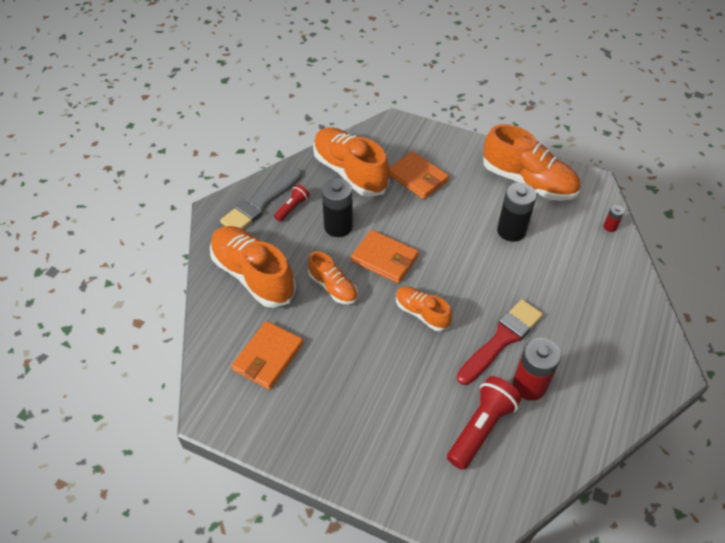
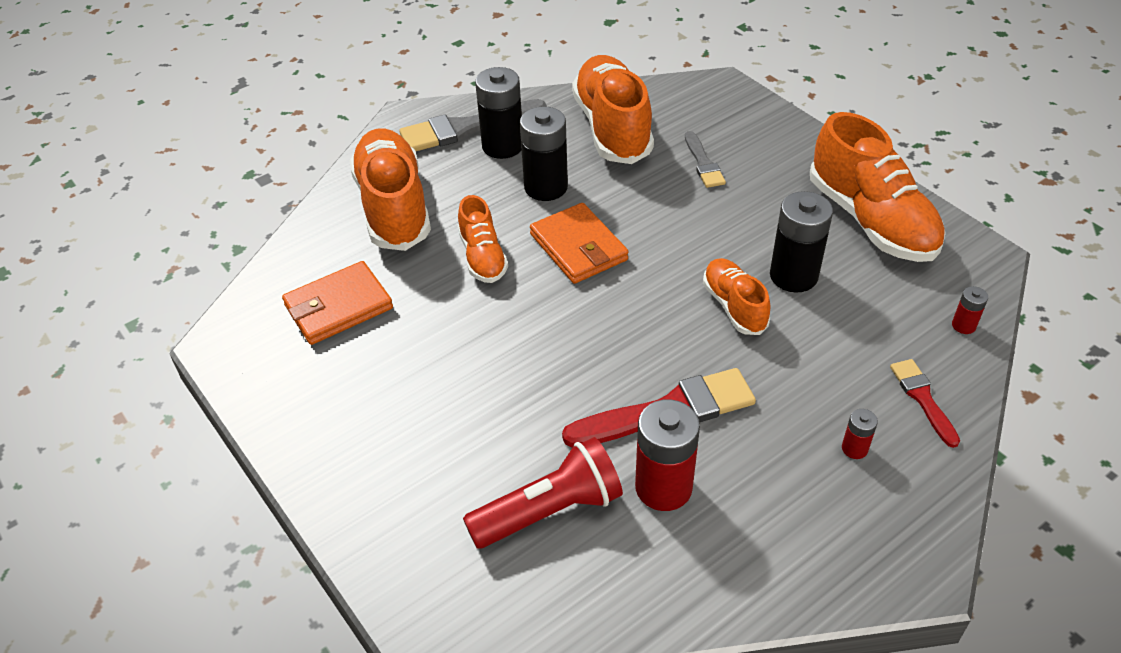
camera: 30 degrees right, 5 degrees down
red flashlight [274,185,310,222] -> black battery [475,67,522,159]
orange wallet [389,151,449,199] -> grey brush [685,131,726,188]
orange shoe [396,286,452,331] -> orange shoe moved to [703,258,770,335]
none -> red battery [842,409,878,459]
none -> red brush [890,359,960,448]

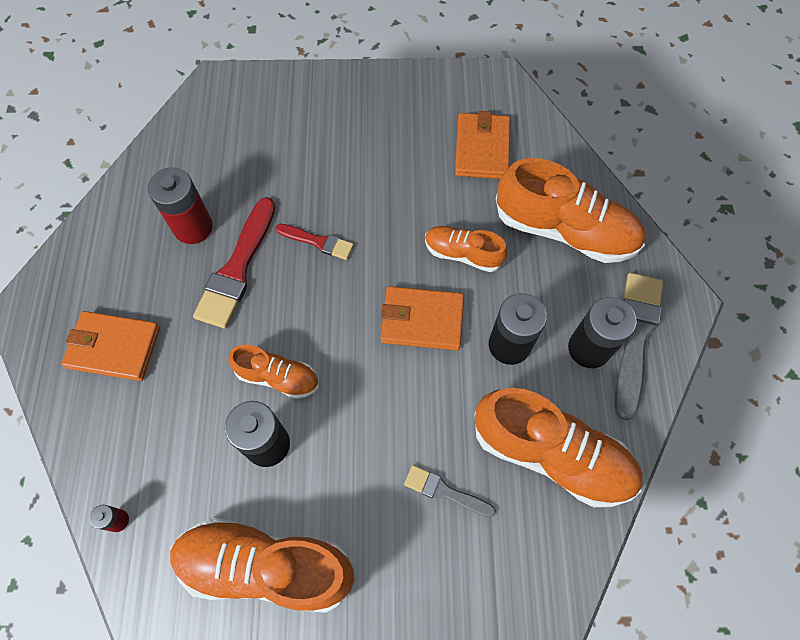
camera: 125 degrees right, 20 degrees up
red flashlight [463,437,623,549] -> none
red battery [842,409,878,459] -> orange wallet [62,311,160,381]
red brush [890,359,960,448] -> red brush moved to [276,224,354,260]

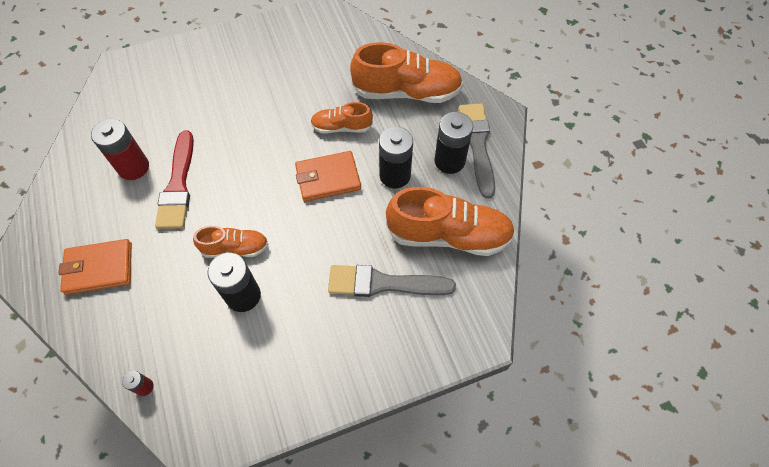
camera: 20 degrees left, 5 degrees down
orange shoe [170,518,355,613] -> none
red brush [276,224,354,260] -> none
grey brush [404,465,496,517] -> grey brush [328,265,456,297], size x1.80
orange wallet [455,111,510,179] -> none

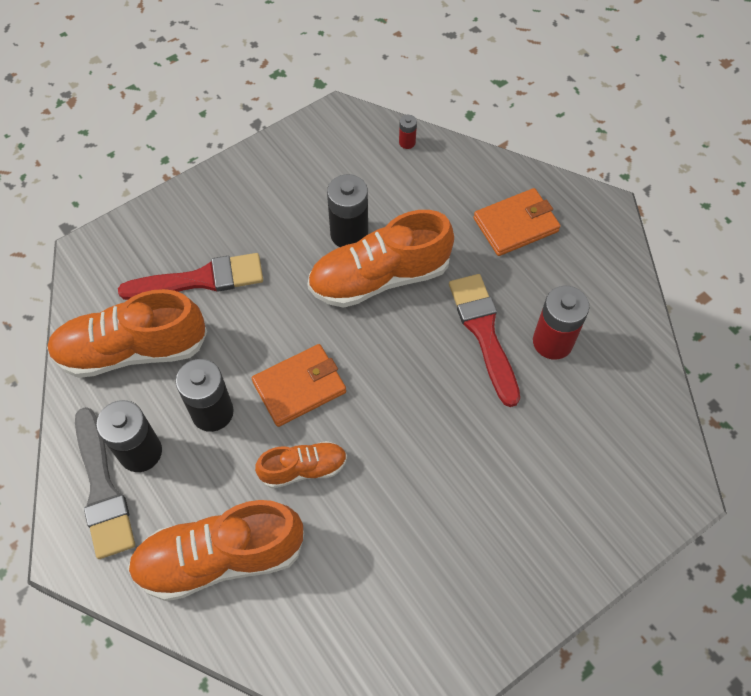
camera: 165 degrees right, 0 degrees up
orange shoe [193,226,268,258] -> orange shoe [307,210,454,308], size x1.83
grey brush [328,265,456,297] -> red brush [118,253,263,300]

